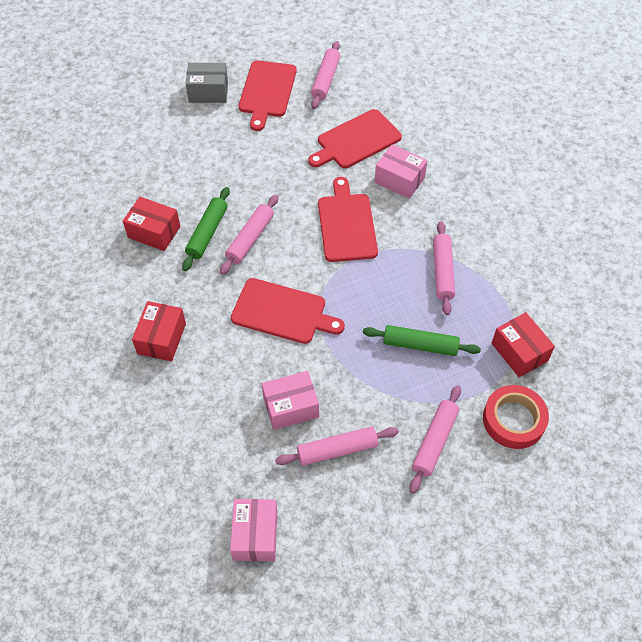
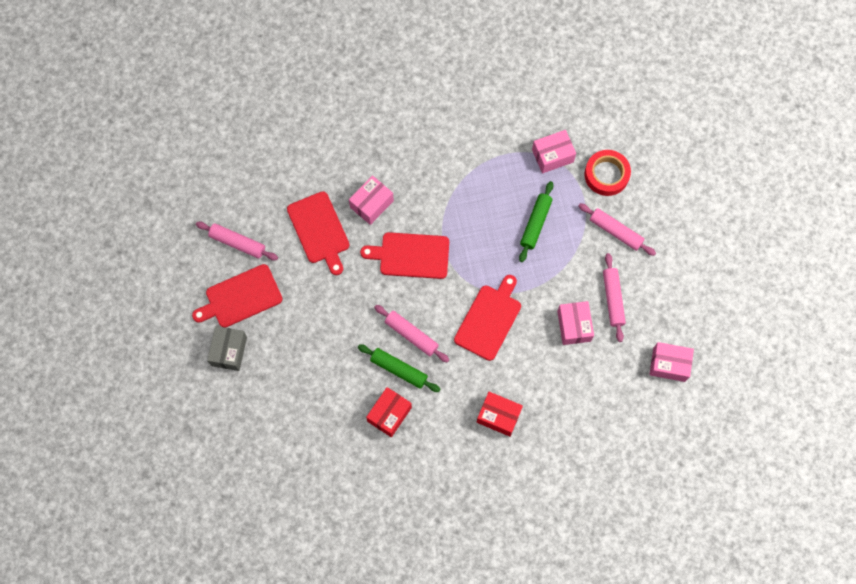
camera: 80 degrees left, 15 degrees up
red cutting board [238,60,297,131] -> red cutting board turned 135 degrees clockwise [192,264,282,328]
pink rolling pin [433,221,455,315] -> none
red box [491,312,555,377] -> pink box [532,130,576,173]

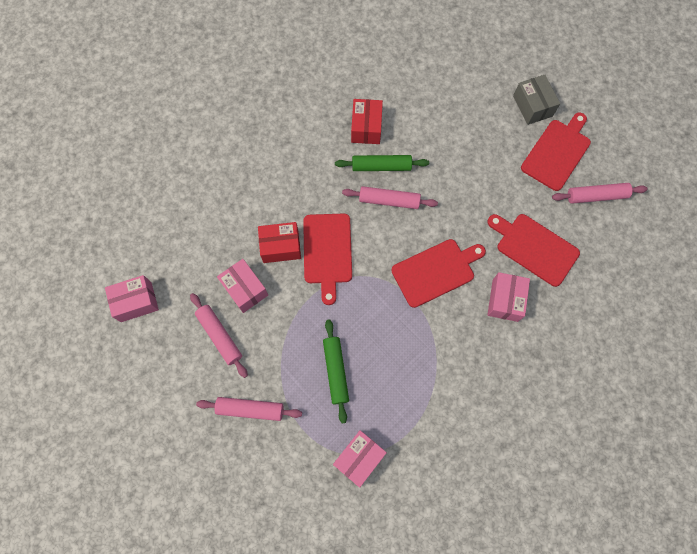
camera: 150 degrees right, 0 degrees up
red box [477,392,523,437] -> red box moved to [258,222,301,263]
red tape [584,150,631,196] -> none

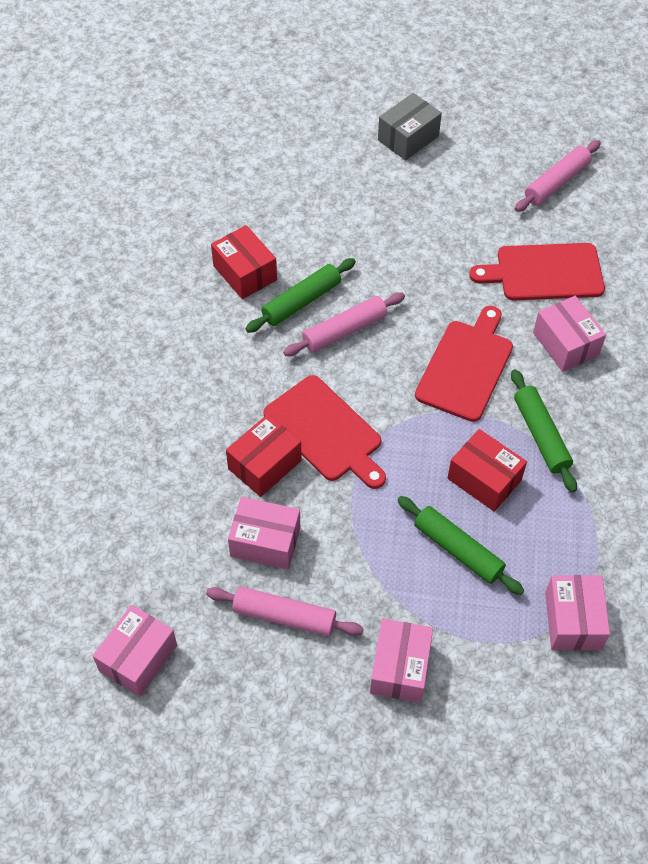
camera: 40 degrees left, 15 degrees down
pink rolling pin [196,397,302,421] -> pink box [370,619,433,703]
grey box [513,75,560,125] -> grey box turned 75 degrees counterclockwise [378,93,442,160]
red cutting board [521,113,591,191] -> none
none -> red box [447,429,527,512]
none -> green rolling pin [511,369,577,492]

